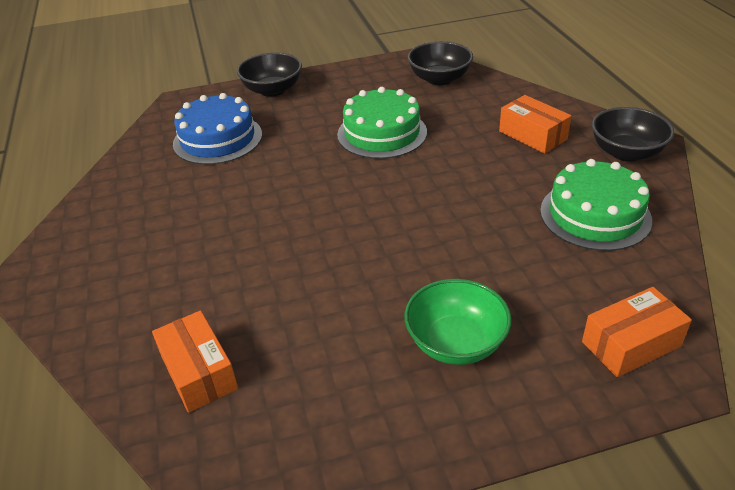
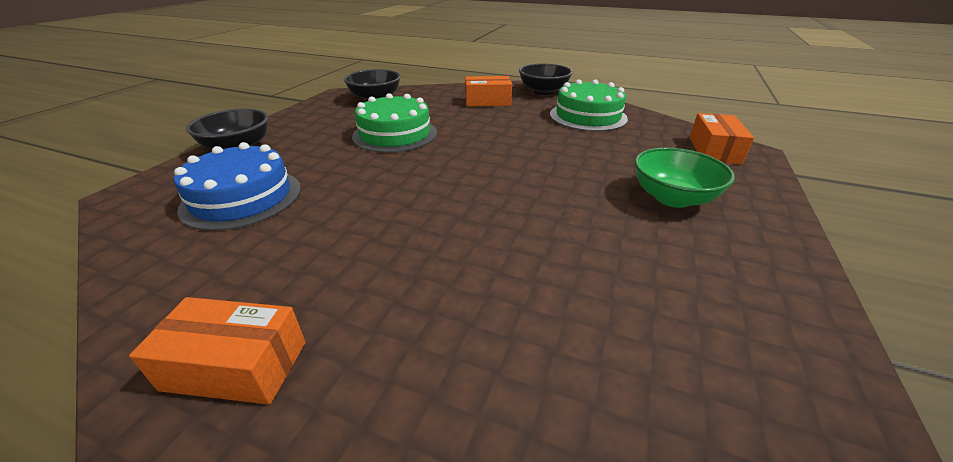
camera: 55 degrees left, 5 degrees down
orange box [152,310,238,413] -> orange box moved to [129,297,306,405]

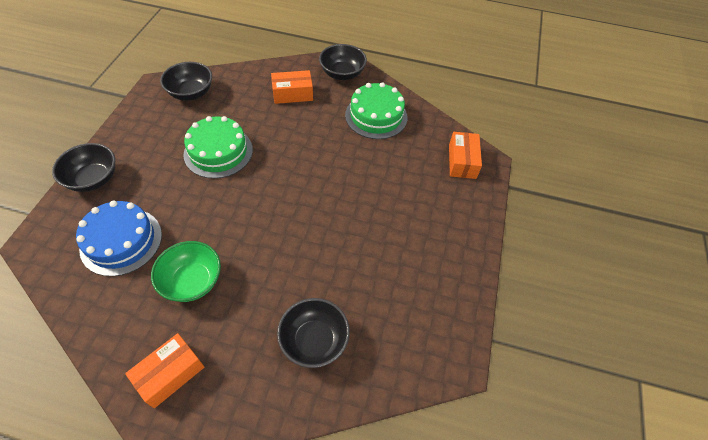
camera: 10 degrees left, 20 degrees up
orange box [129,297,306,405] -> orange box turned 45 degrees counterclockwise [125,333,204,408]
green bowl [635,148,735,208] -> green bowl moved to [151,241,221,302]
none -> black bowl [277,298,350,368]

